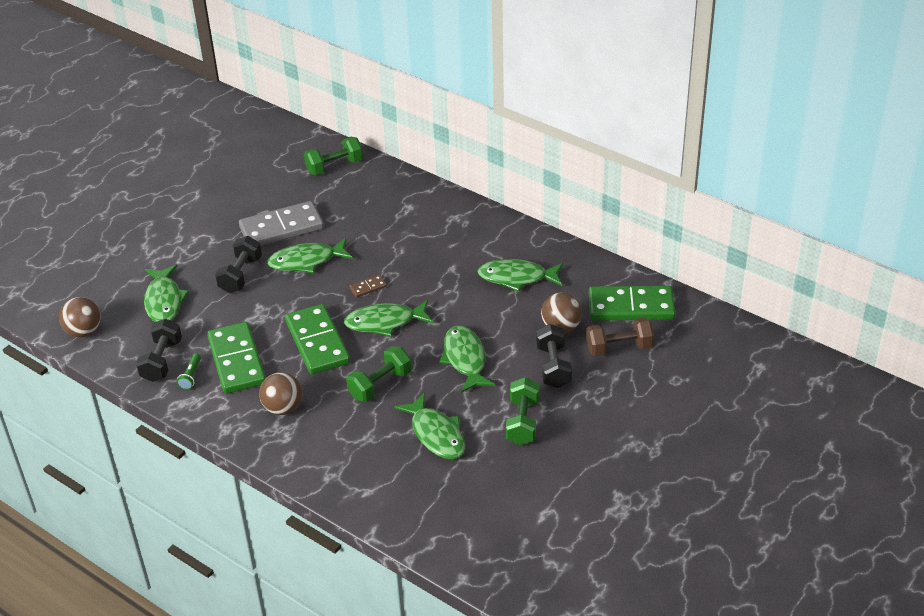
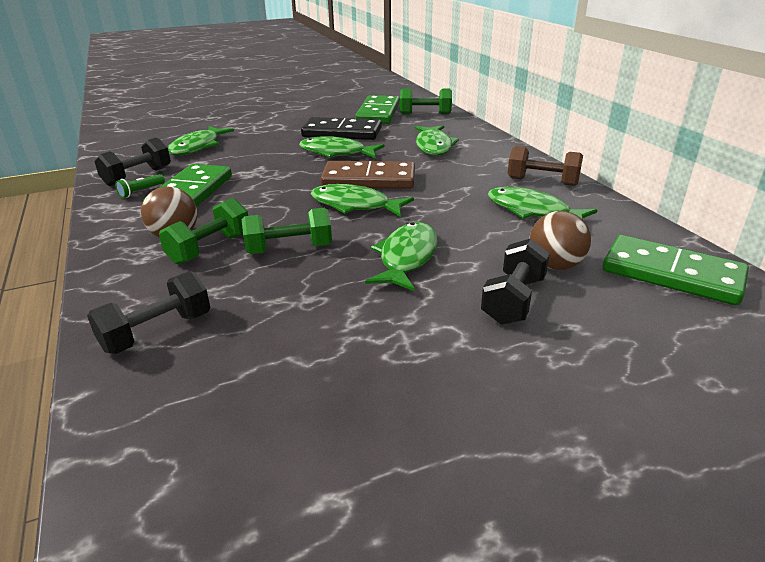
camera: 30 degrees right, 10 degrees down
brown ball [59,297,101,337] -> none
black dumbbell [215,236,262,293] -> black dumbbell moved to [87,271,210,354]
grey domino [239,201,324,246] -> black domino [301,117,382,140]
green domino [285,304,350,375] -> green domino moved to [355,95,400,124]
brown domino [349,275,387,298] -> brown domino [321,161,415,189], size x2.39
green fish [394,392,465,459] -> green fish moved to [415,125,459,155]
green dumbbell [506,377,540,445] -> green dumbbell moved to [159,198,248,265]
brown dumbbell [586,317,654,356] -> brown dumbbell moved to [508,146,583,186]

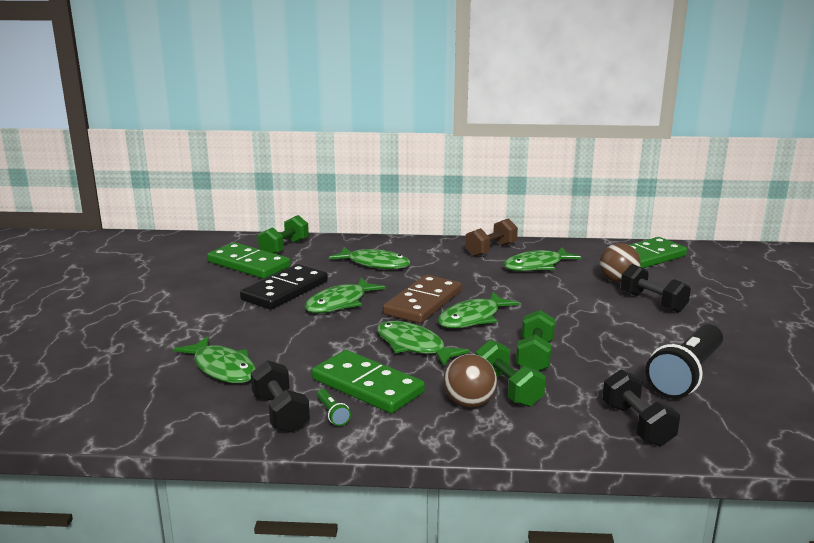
camera: 65 degrees left, 10 degrees down
green fish [365,222,438,291] -> green fish moved to [377,321,469,367]
none -> black flashlight [645,324,723,399]

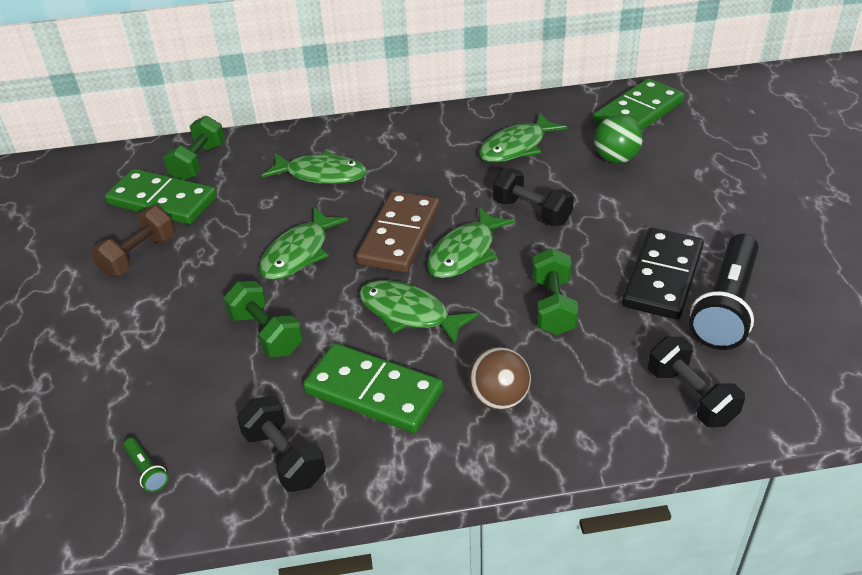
camera: 10 degrees left, 20 degrees up
green fish [174,336,256,383] -> none
black domino [240,264,328,310] -> black domino moved to [622,228,704,320]
green flashlight [317,389,351,426] -> green flashlight moved to [123,438,168,492]
brown dumbbell [465,218,518,257] -> brown dumbbell moved to [91,206,175,277]
green dumbbell [475,340,546,407] -> green dumbbell moved to [223,281,303,357]
brown ball [600,243,641,283] -> green ball [594,115,643,163]
black dumbbell [621,264,691,312] -> black dumbbell moved to [492,168,574,226]

